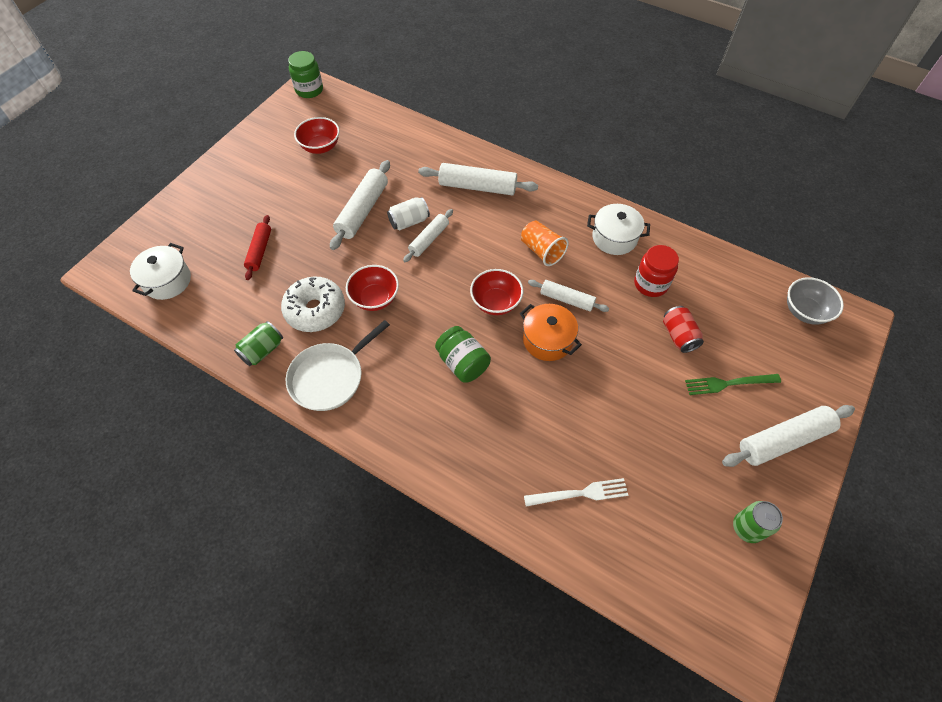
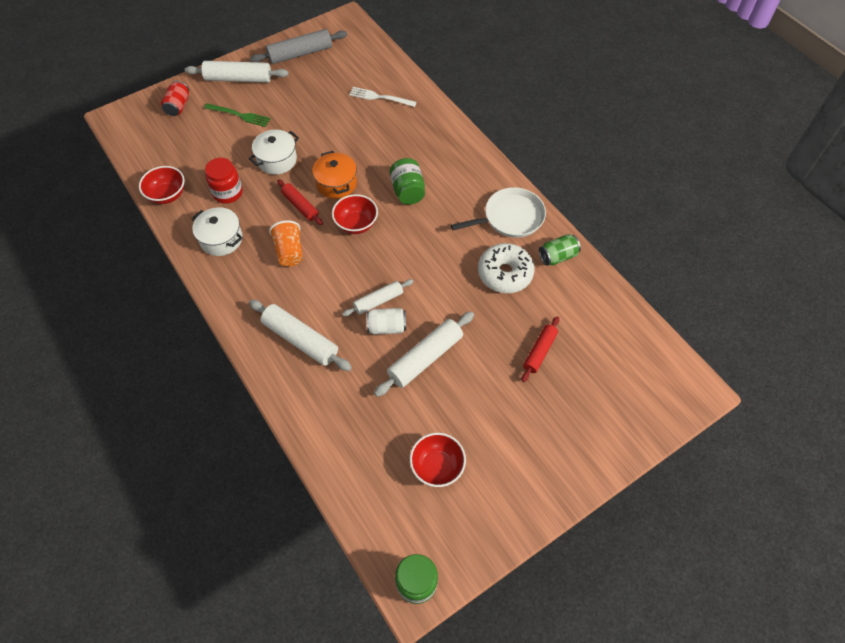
camera: 155 degrees left, 0 degrees up
white pot [130,243,191,300] -> white pot moved to [249,130,299,175]
red bowl [346,265,399,311] -> red bowl moved to [139,166,185,204]
white rolling pin [528,280,609,312] -> red rolling pin [277,180,323,225]
red can [663,306,704,353] -> red can moved to [161,81,189,116]
green can [733,501,783,543] -> grey rolling pin [250,29,347,64]
grey bowl [787,277,844,324] -> none

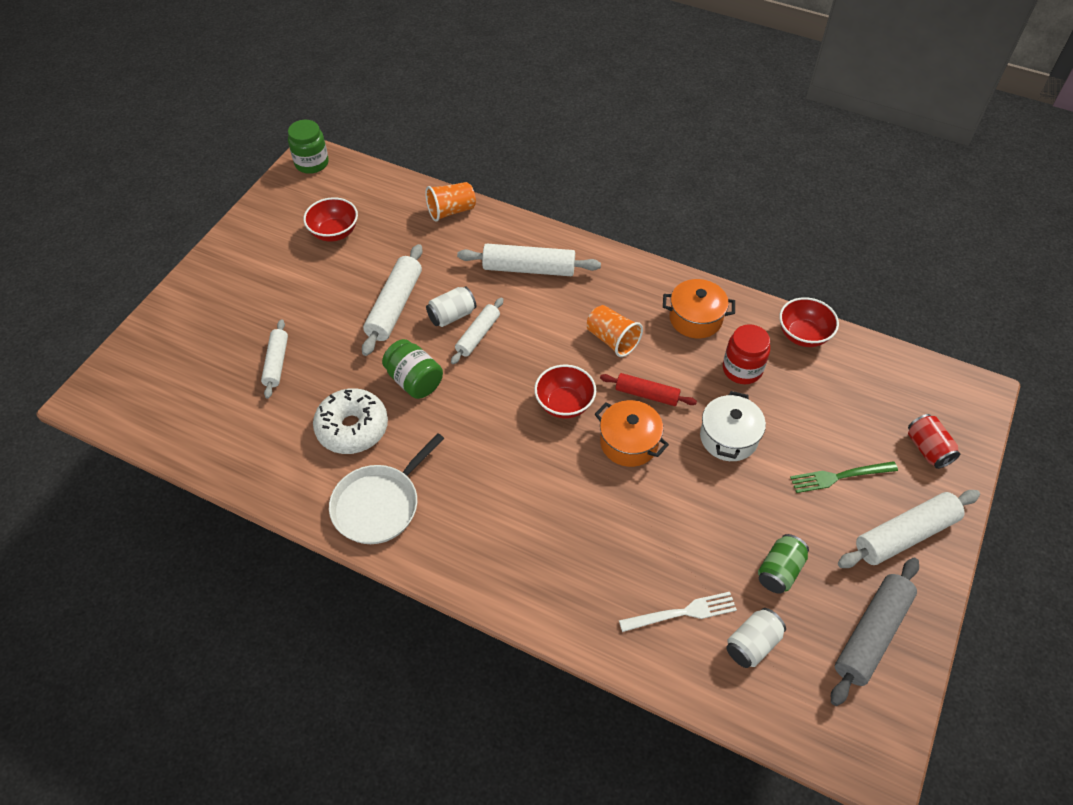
camera: 150 degrees right, 5 degrees down
white pot [192,207,243,256] -> orange pot [663,279,735,339]
green jar [390,158,425,205] -> green jar moved to [382,339,443,399]
red rolling pin [522,316,559,382] -> white rolling pin [261,319,288,399]
green can [539,234,581,266] -> green can moved to [758,534,809,594]
none -> orange cup [425,182,476,222]
none -> white can [726,608,786,668]

